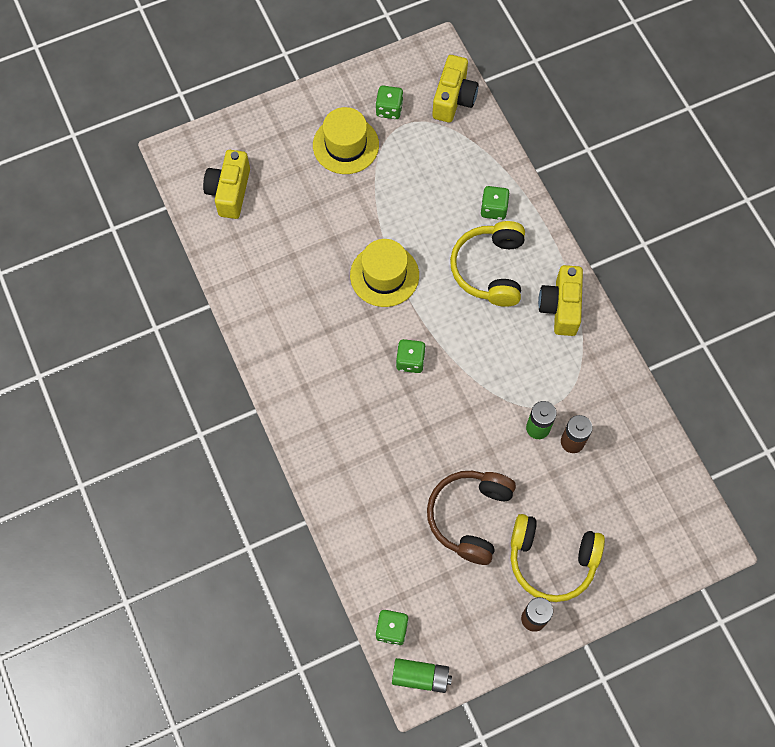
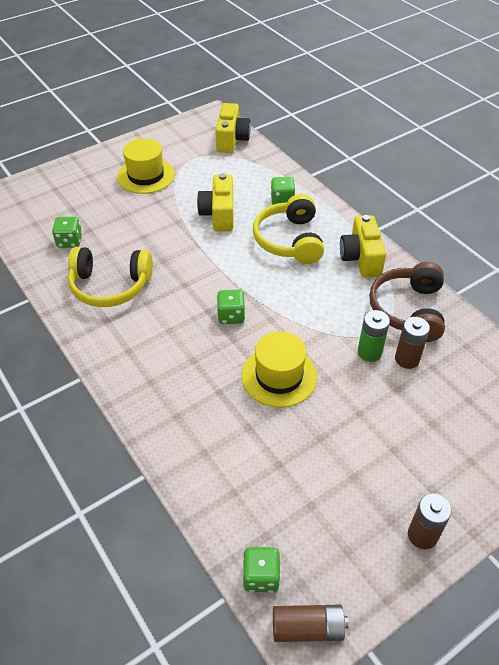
camera: 10 degrees left, 20 degrees down
yellow camera [203,150,250,219] -> yellow camera moved to [197,173,233,231]
yellow hat [350,239,419,307] -> yellow hat moved to [241,331,317,407]
green dice [375,85,403,119] -> green dice moved to [52,217,82,248]
green battery [392,658,452,693] -> brown battery [273,605,349,642]
brown headphones [427,471,516,565] -> brown headphones moved to [369,262,445,342]
yellow headphones [511,514,605,602] -> yellow headphones moved to [68,247,153,307]

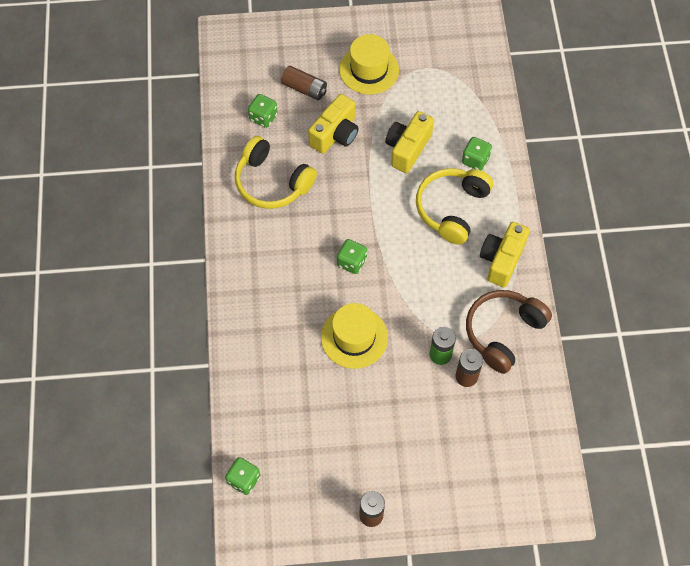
camera: 30 degrees right, 15 degrees up
yellow camera [215,103,251,153] -> yellow camera moved to [308,94,359,154]
brown battery [273,605,349,642] -> brown battery moved to [281,66,327,100]

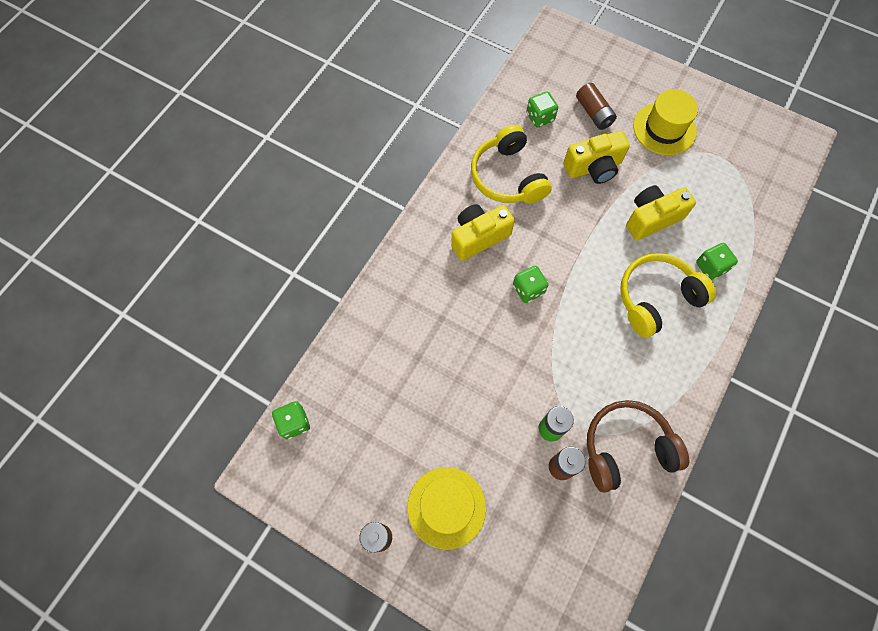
camera: 35 degrees right, 5 degrees up
yellow hat [321,303,388,369] -> yellow hat moved to [407,467,486,549]
yellow camera [480,222,530,287] -> yellow camera moved to [451,204,515,261]

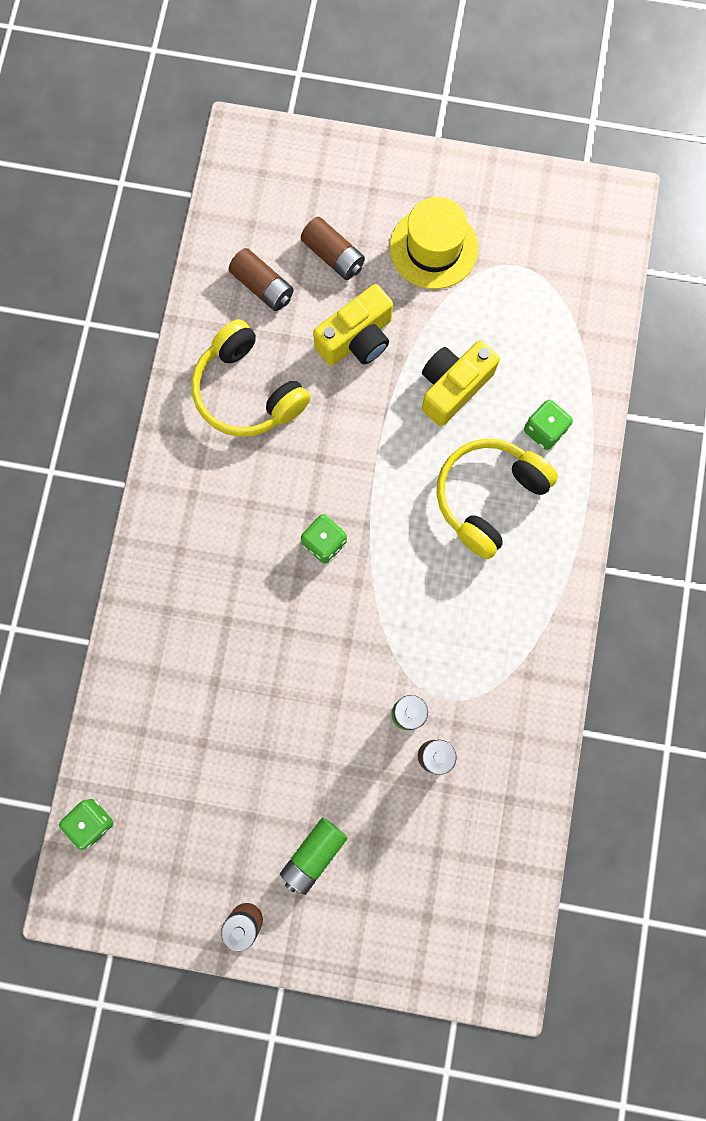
camera: 20 degrees left, 10 degrees up
yellow hat [407,467,486,549] -> green battery [280,818,347,895]
yellow camera [451,204,515,261] -> none
green dice [526,91,558,127] -> brown battery [229,248,294,311]
brown headphones [587,400,689,493] -> none

